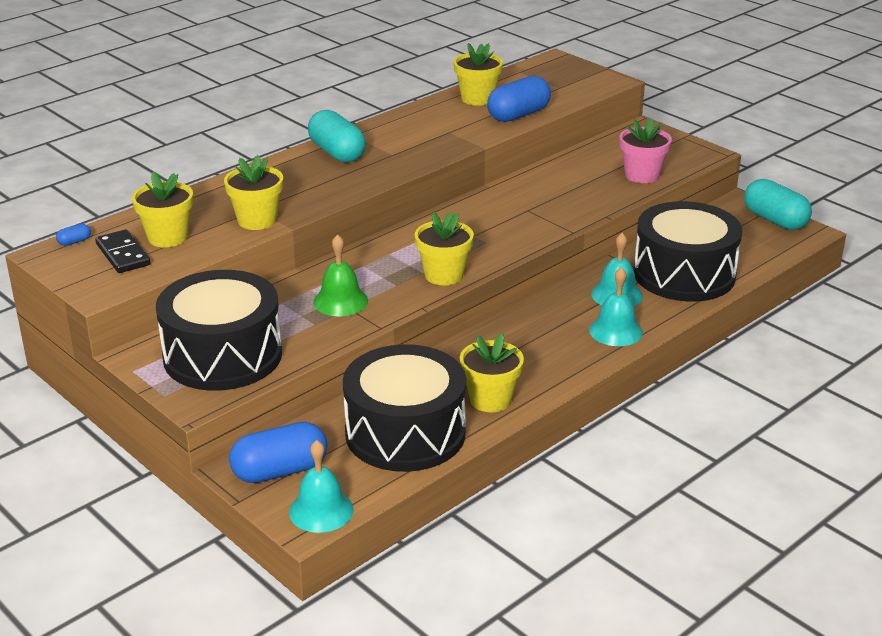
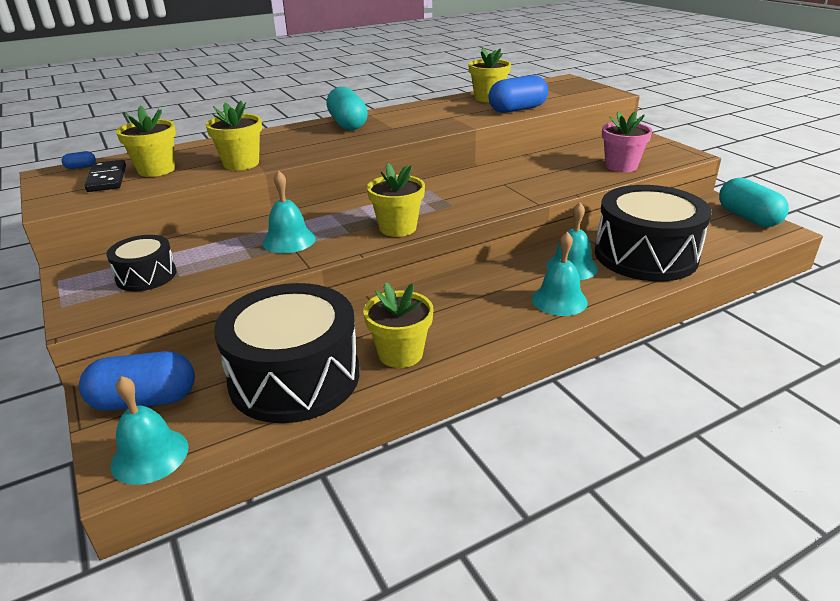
camera: 15 degrees right, 0 degrees up
black drum [156,270,282,391] -> black drum [106,235,176,291], size x0.49
green bell [313,234,368,316] -> turquoise bell [262,170,316,253]

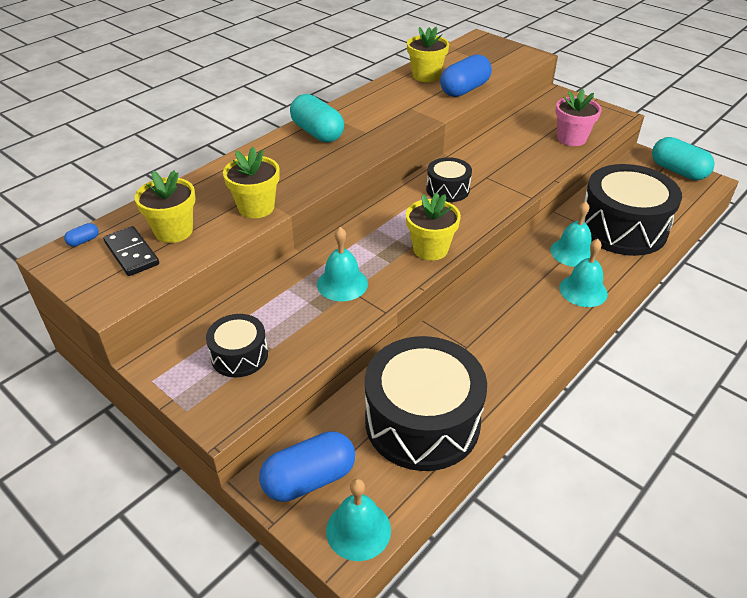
camera: 20 degrees left, 10 degrees up
yellow flower pot [363,282,433,368] -> none
none -> black drum [426,157,472,202]

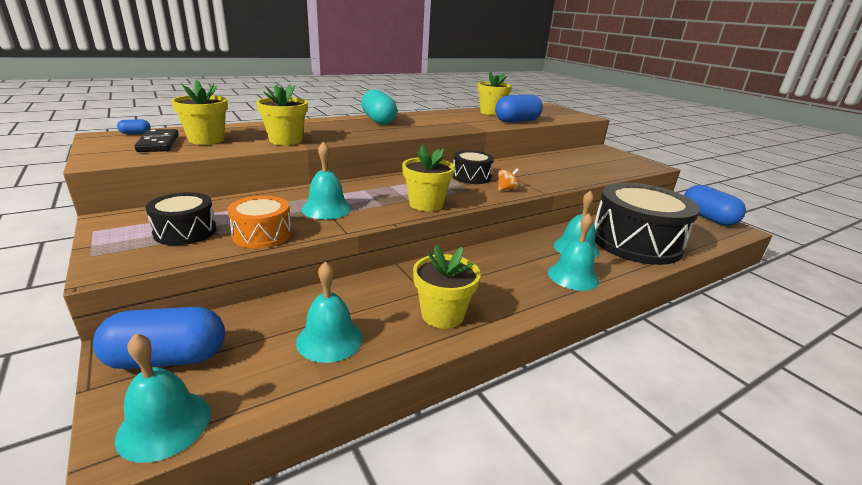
camera: 15 degrees right, 15 degrees down
black drum [365,336,487,471] -> turquoise bell [296,261,363,363]
pink flower pot [555,89,602,146] -> none
turquoise capsule [652,137,715,180] -> blue capsule [684,185,746,226]
none -> orange drum [228,196,292,249]
none -> yellow flower pot [413,245,481,329]
none -> orange spinning top [498,168,519,191]

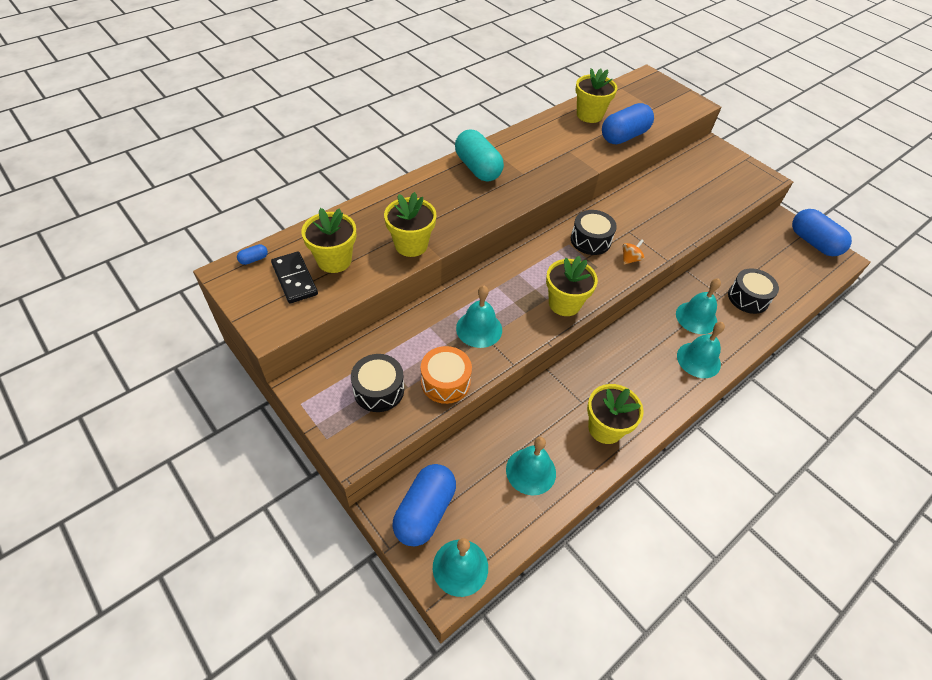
camera: 10 degrees left, 25 degrees up
blue capsule [93,307,225,369] -> blue capsule turned 45 degrees counterclockwise [392,464,456,547]
black drum [594,183,700,265] -> black drum [728,268,779,314], size x0.49

